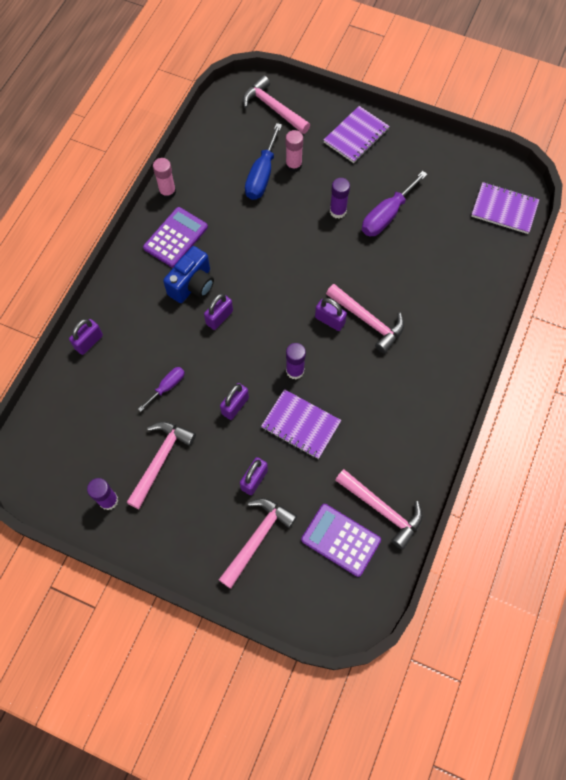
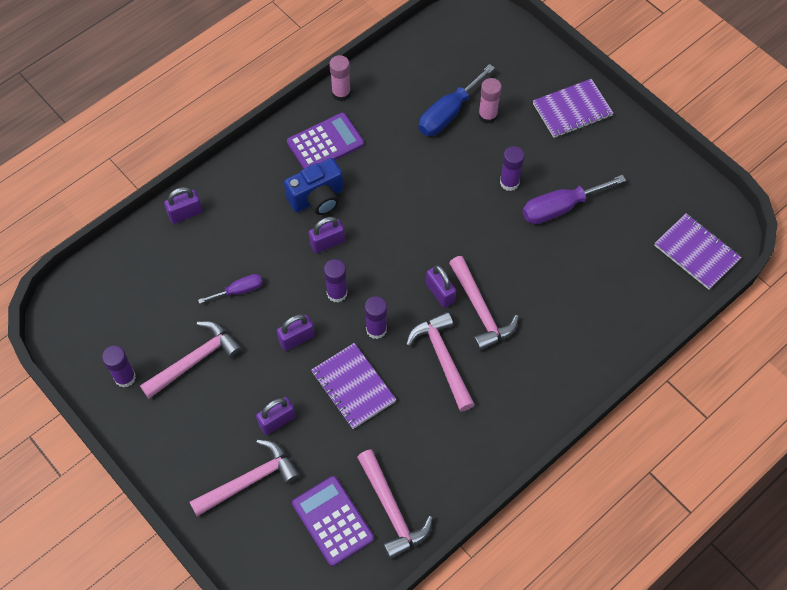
camera: 25 degrees right, 5 degrees down
pink hammer [243,75,310,134] -> pink hammer moved to [406,312,475,411]
none -> purple glue stick [324,259,348,302]

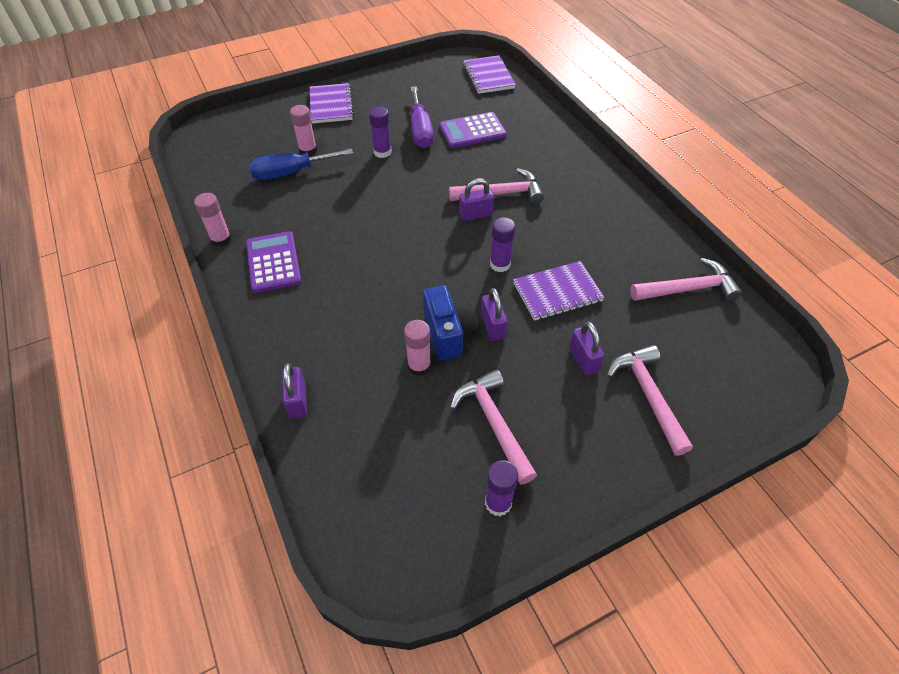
camera: 75 degrees left, 10 degrees down
purple screwdriver [198,274,263,304] -> pink glue stick [404,320,431,376]
blue camera [284,158,343,215] -> blue camera moved to [423,285,478,361]
purple calculator [292,476,374,566] -> purple calculator moved to [439,112,507,148]
purple padlock [309,217,345,253] -> none
purple glue stick [324,259,348,302] -> none
pink hammer [406,312,475,411] -> none
blue screwdriver [419,64,495,136] -> blue screwdriver turned 105 degrees clockwise [249,149,353,180]
purple notebook [654,214,742,290] -> purple notebook turned 75 degrees counterclockwise [463,56,516,94]

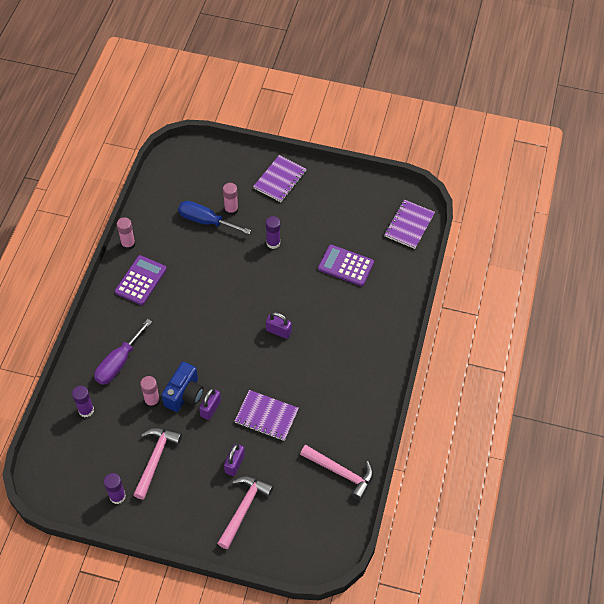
camera: 40 degrees right, 5 degrees up
purple padlock [282,363,307,419] -> none
purple screwdriver [411,86,434,148] -> purple screwdriver moved to [94,319,152,385]
pink hammer [449,168,544,204] -> none
purple glue stick [490,217,515,272] -> purple glue stick moved to [72,386,94,418]

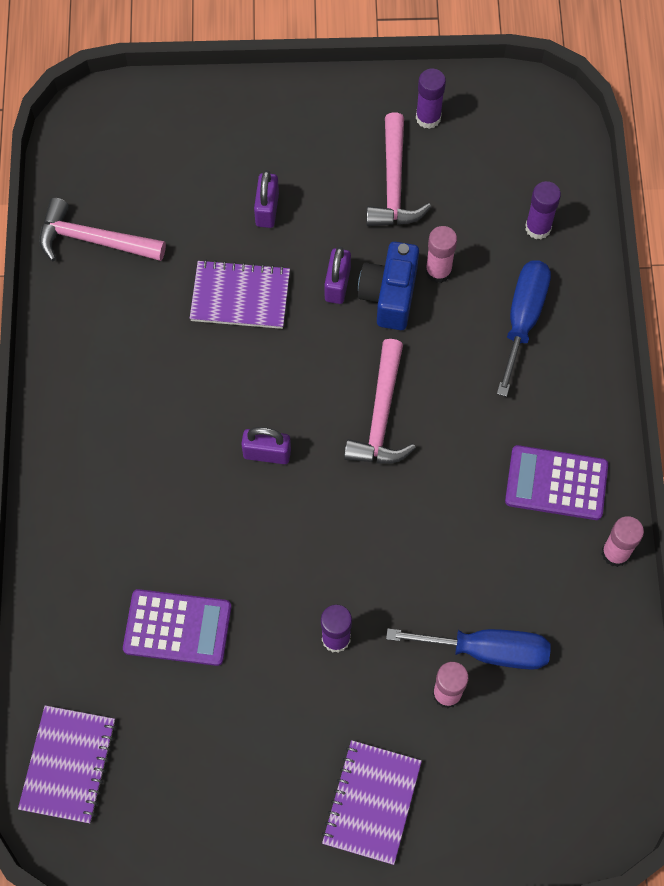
camera: 165 degrees right, 10 degrees up
purple screwdriver [94,319,152,385] -> blue screwdriver [497,260,551,397]
purple calculator [115,255,167,305] -> purple calculator turned 90 degrees clockwise [505,445,608,520]
pink hammer [217,476,274,549] -> pink hammer moved to [344,339,416,464]

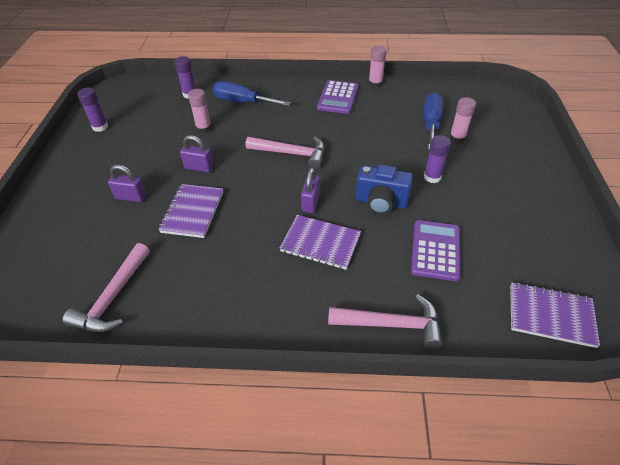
camera: 85 degrees left, 20 degrees down
purple notebook [322,740,422,865] -> purple notebook moved to [279,215,361,270]
blue camera [358,242,419,330] -> blue camera moved to [356,164,413,214]
pink hammer [366,112,431,226] -> pink hammer moved to [328,294,442,349]

